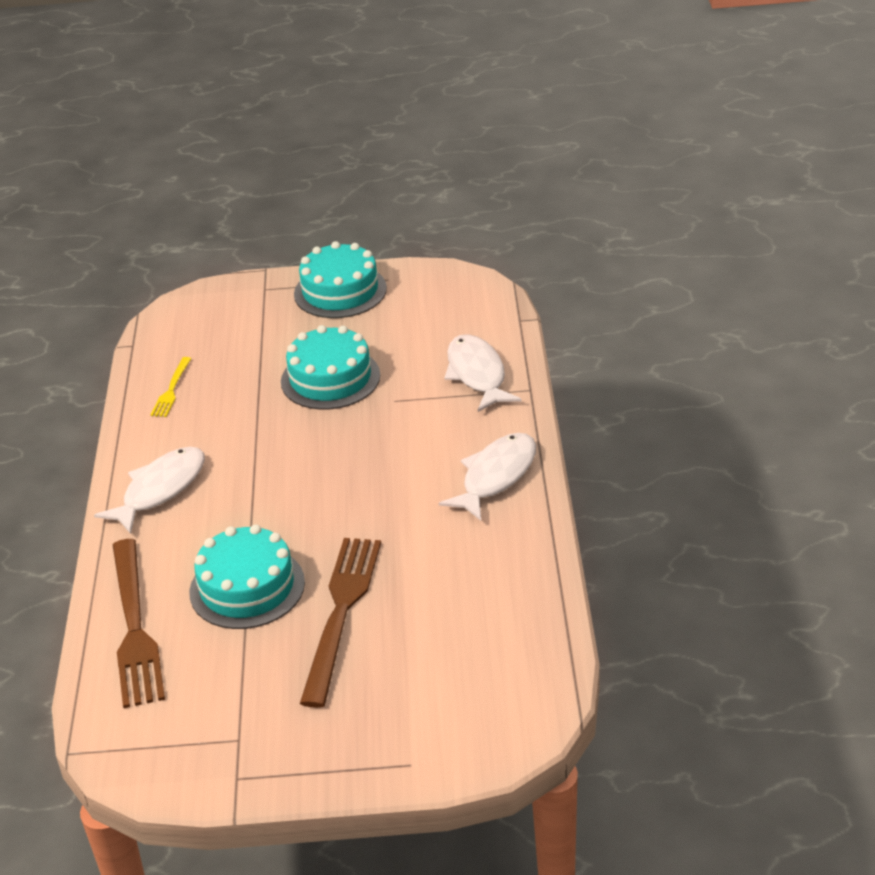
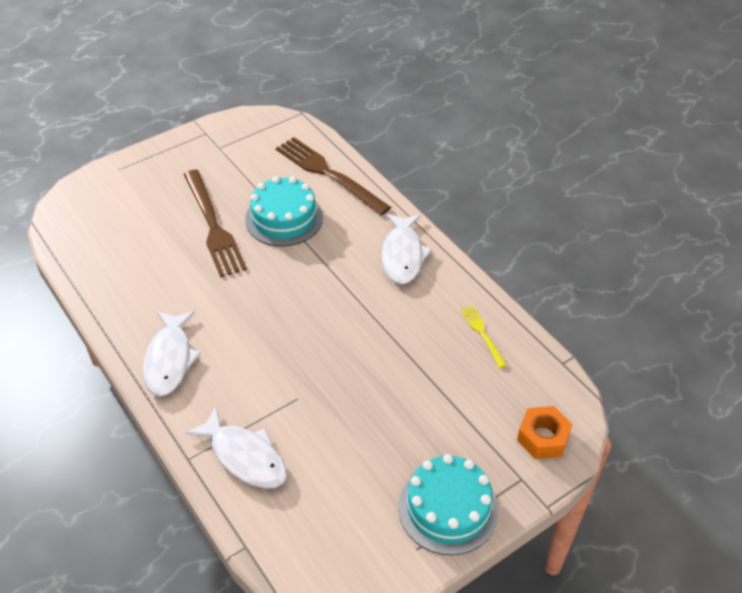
camera: 145 degrees right, 10 degrees up
turquoise cake [281,325,380,410] -> none
none -> orange nut [517,406,572,459]

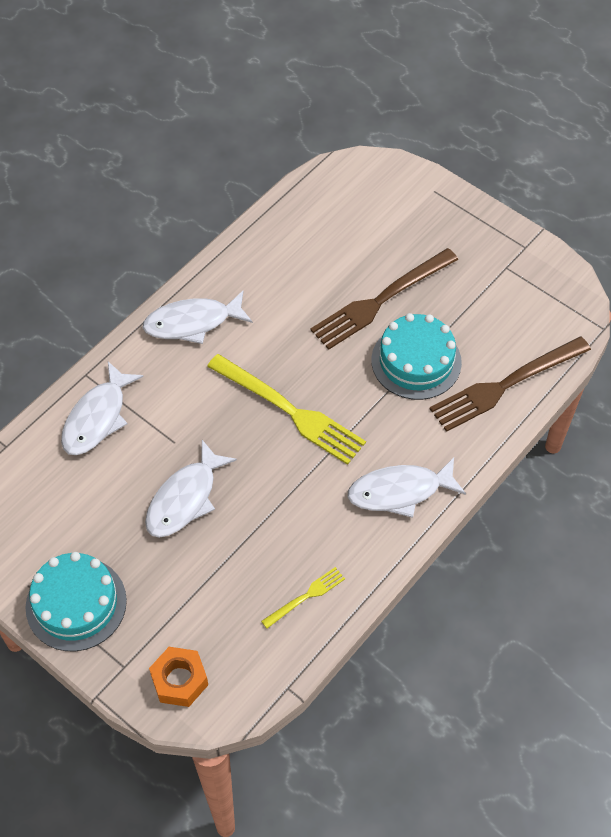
camera: 75 degrees right, 10 degrees up
brown fork [276,137,391,215] -> brown fork turned 150 degrees counterclockwise [430,336,591,432]
none -> white fish [145,440,237,538]
none -> yellow fork [207,354,366,465]

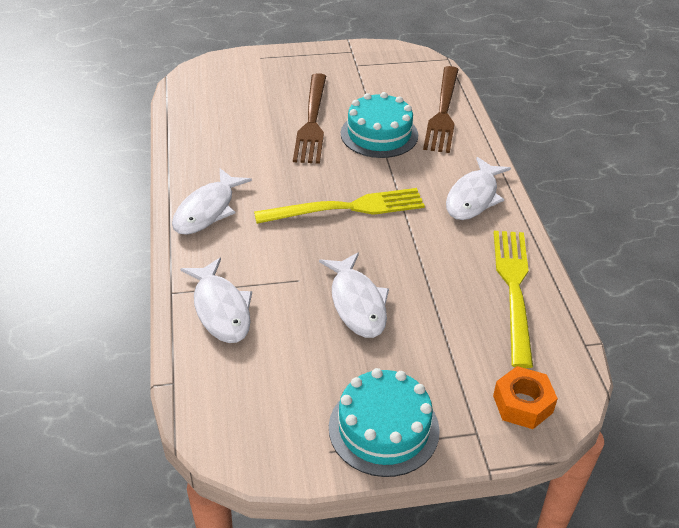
camera: 50 degrees left, 15 degrees down
yellow fork [261,567,345,628] -> yellow fork [494,231,533,368], size x2.07

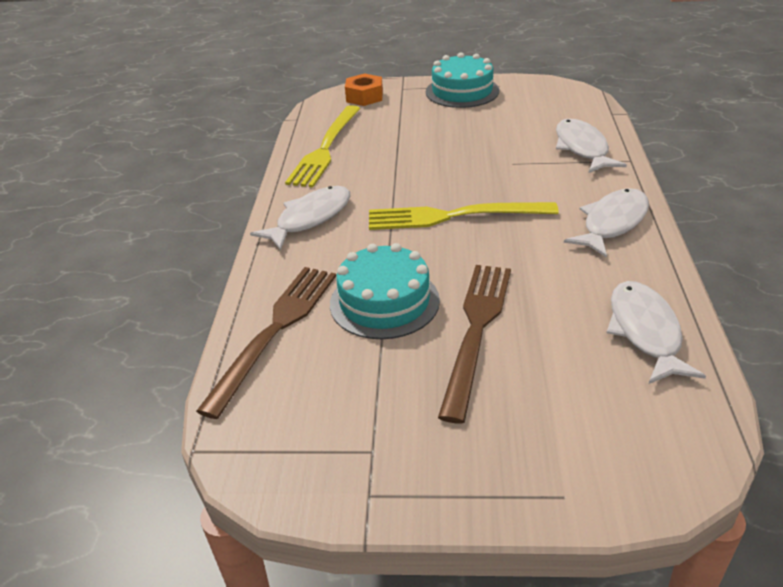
camera: 165 degrees left, 5 degrees down
white fish [319,252,389,338] -> white fish moved to [607,281,706,384]

